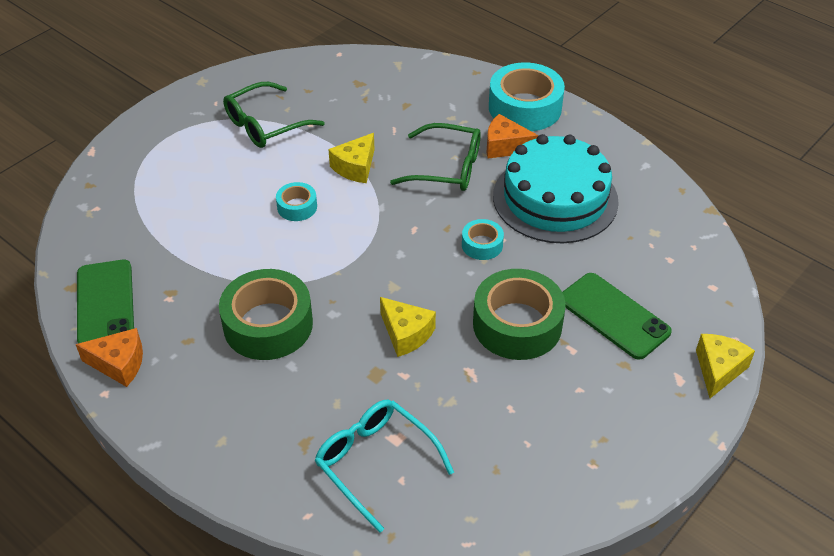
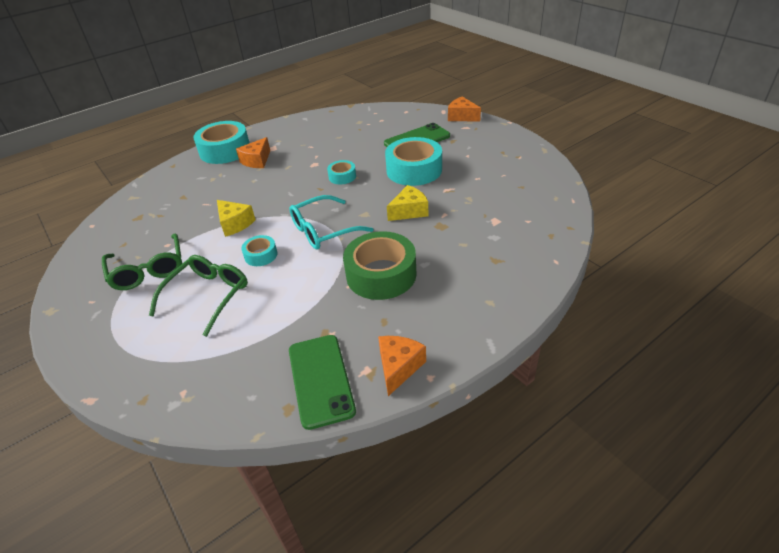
camera: 75 degrees left, 5 degrees down
green phone [77,260,134,344] -> green phone turned 75 degrees clockwise [289,335,356,430]
turquoise glasses [315,400,454,533] -> turquoise glasses moved to [289,195,374,250]
green glasses [390,123,481,191] -> green glasses moved to [149,255,248,337]
green tape [473,269,566,360] -> turquoise tape [385,137,442,186]
turquoise cake [493,134,619,243] -> none
yellow cheese [696,334,755,398] -> orange cheese [448,96,481,122]

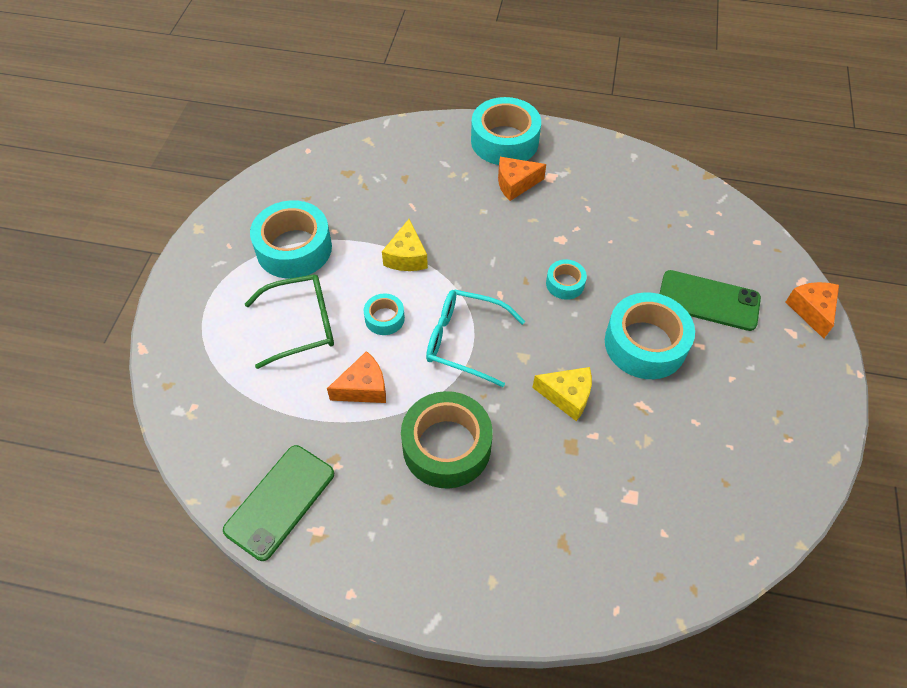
camera: 45 degrees right, 15 degrees up
green glasses [102,233,182,290] -> turquoise tape [250,200,332,279]
orange cheese [378,336,426,396] -> orange cheese moved to [327,351,386,403]

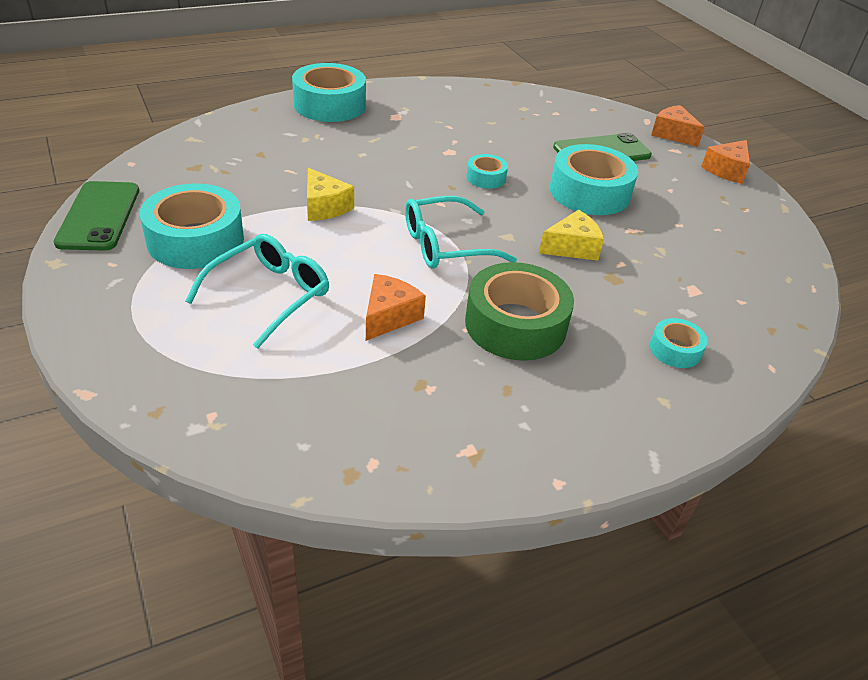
camera: 40 degrees left, 15 degrees down
green phone [223,445,334,561] -> green phone moved to [54,181,139,251]
green glasses [245,274,334,369] -> turquoise glasses [186,234,329,349]
turquoise tape [364,294,405,335] -> turquoise tape moved to [650,318,708,368]
orange cheese [498,157,546,201] -> orange cheese moved to [701,140,750,184]

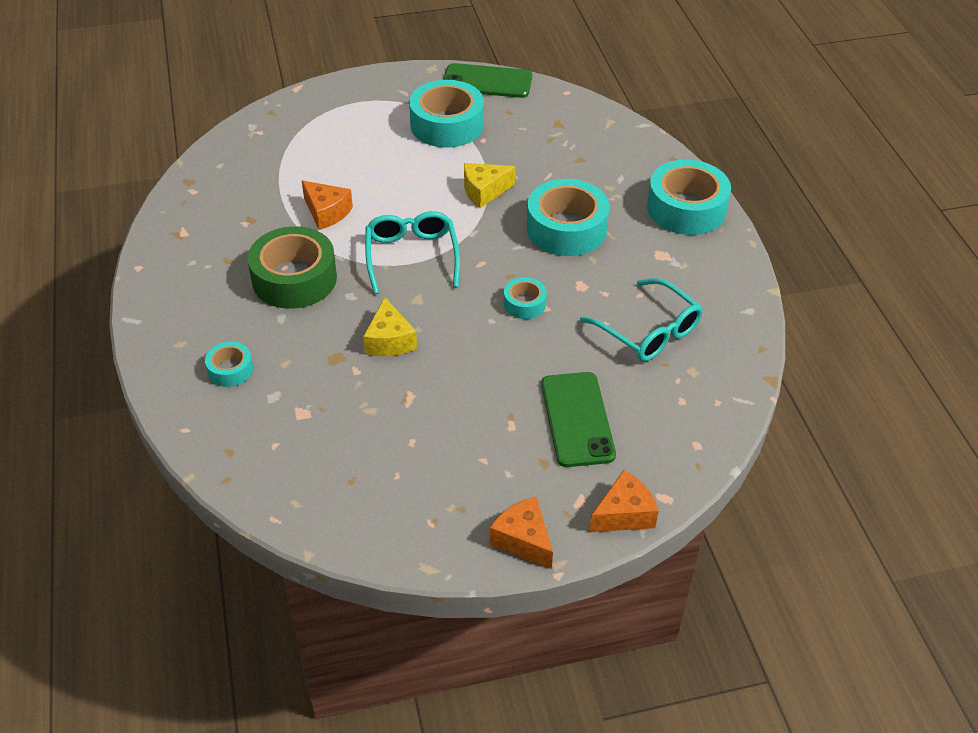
camera: 105 degrees right, 5 degrees up
turquoise glasses [186,234,329,349] -> turquoise glasses moved to [580,278,703,361]
turquoise tape [550,144,638,215] -> turquoise tape moved to [527,179,610,256]

